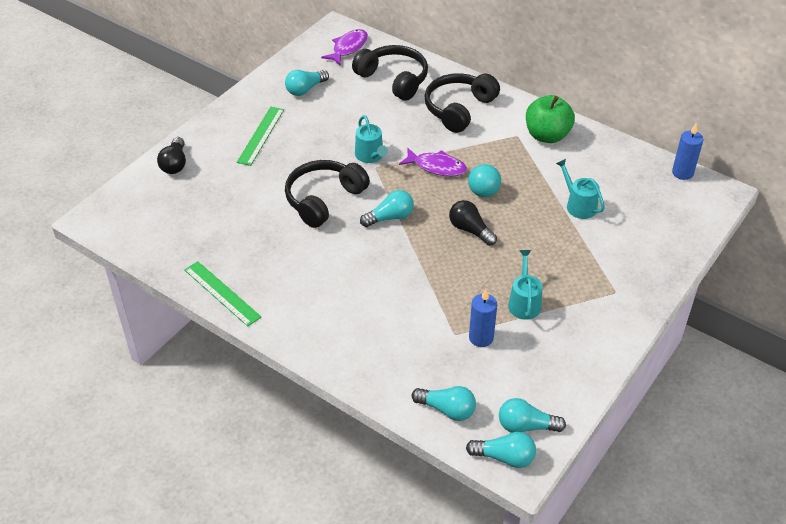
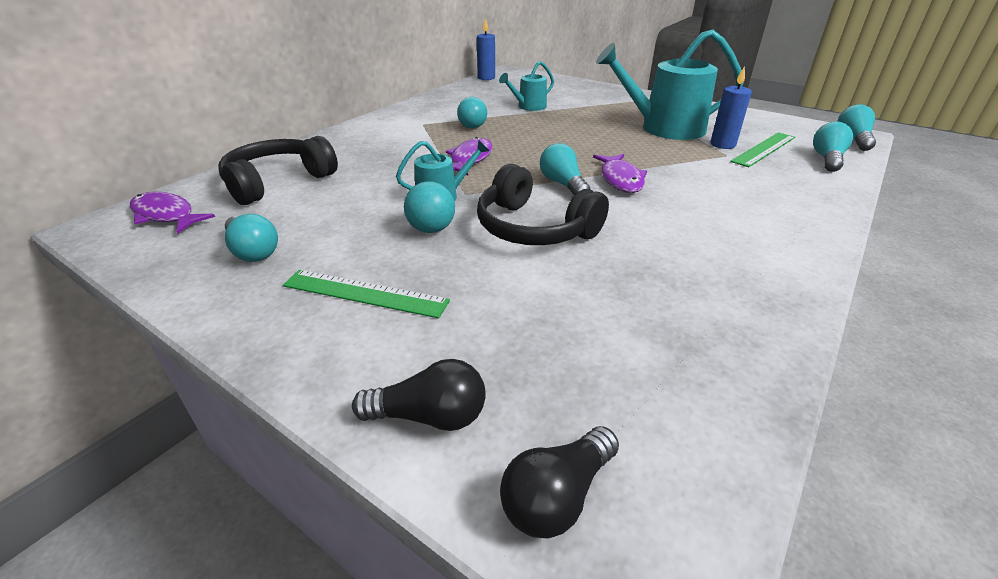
camera: 90 degrees left, 10 degrees down
green ruler [184,261,261,327] -> green ruler moved to [730,132,795,167]
black headphones [424,73,500,133] -> none
black light bulb [449,200,497,246] -> black light bulb moved to [500,426,619,538]
turquoise ball [468,164,501,197] -> turquoise ball moved to [404,181,455,233]
turquoise light bulb [499,398,566,432] -> turquoise light bulb moved to [457,97,487,129]
turquoise watering can [508,250,543,320] -> turquoise watering can [596,29,744,140], size x1.95
green apple [526,95,575,143] -> none
none -> purple fish [593,154,647,193]

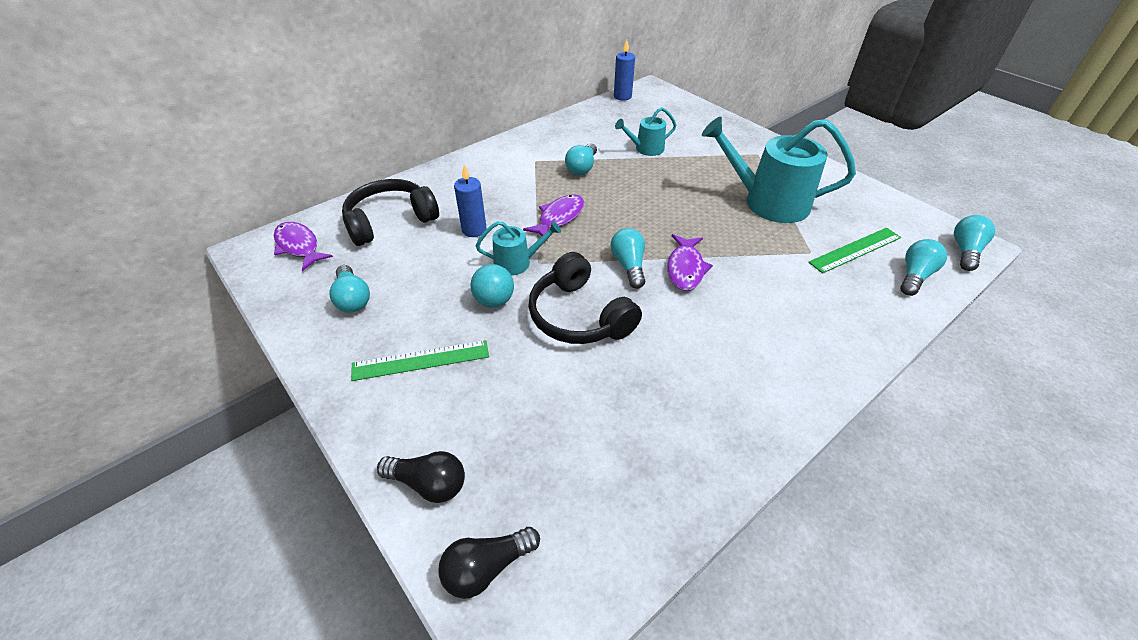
camera: 15 degrees right, 10 degrees up
green ruler [283,270,450,318] -> green ruler turned 45 degrees counterclockwise [351,340,489,381]
blue candle [710,66,752,149] -> blue candle moved to [454,165,487,237]

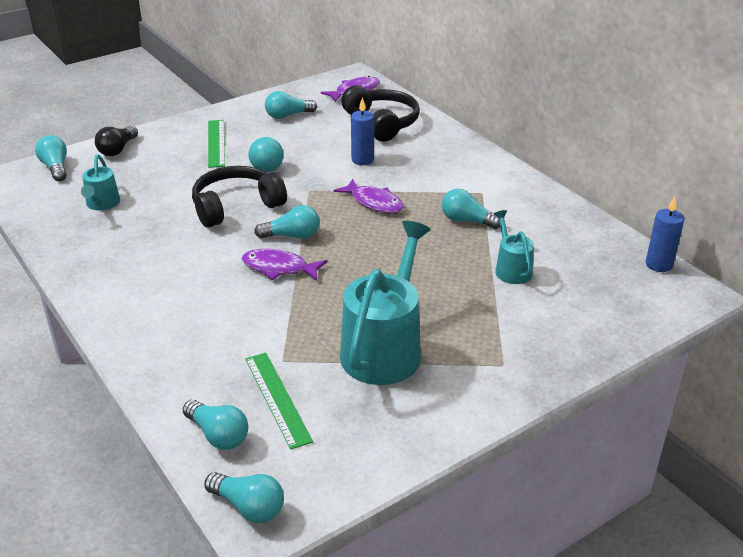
camera: 95 degrees right, 10 degrees down
black light bulb [438,527,540,599] -> turquoise light bulb [35,135,67,181]
turquoise watering can [476,221,561,276] -> turquoise watering can moved to [81,154,120,211]

